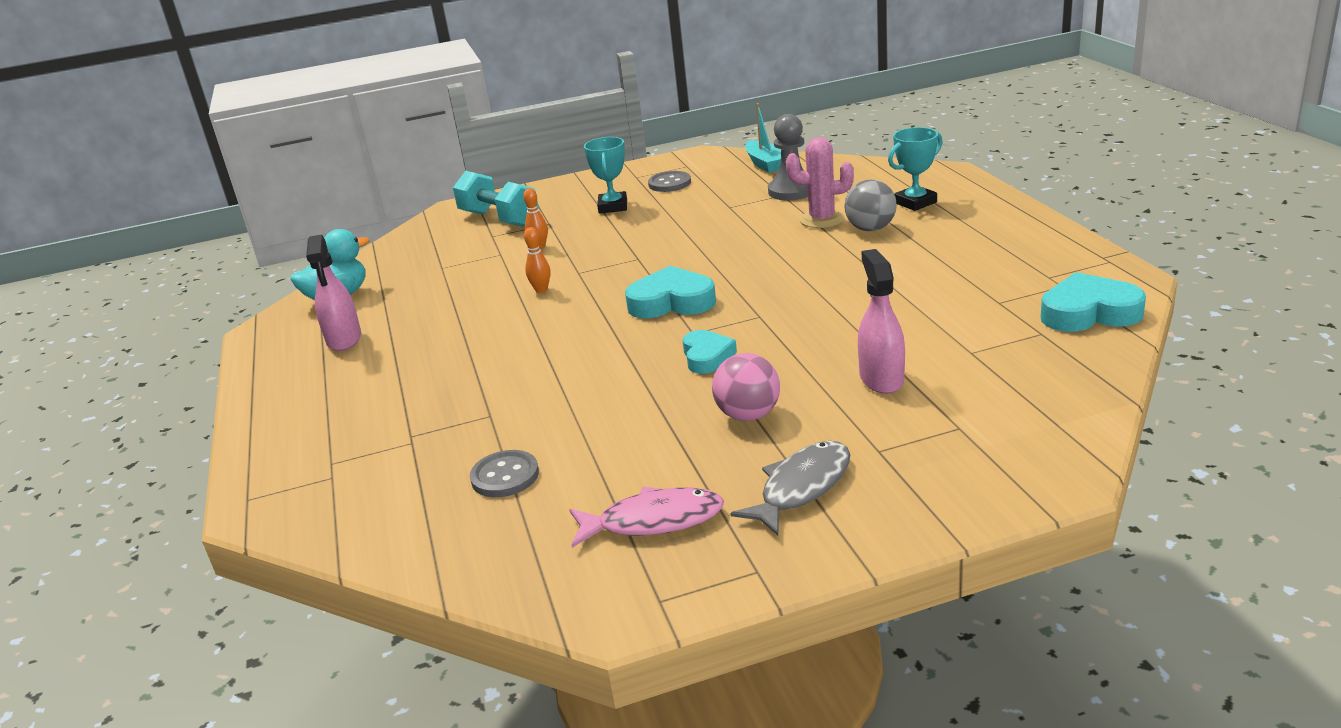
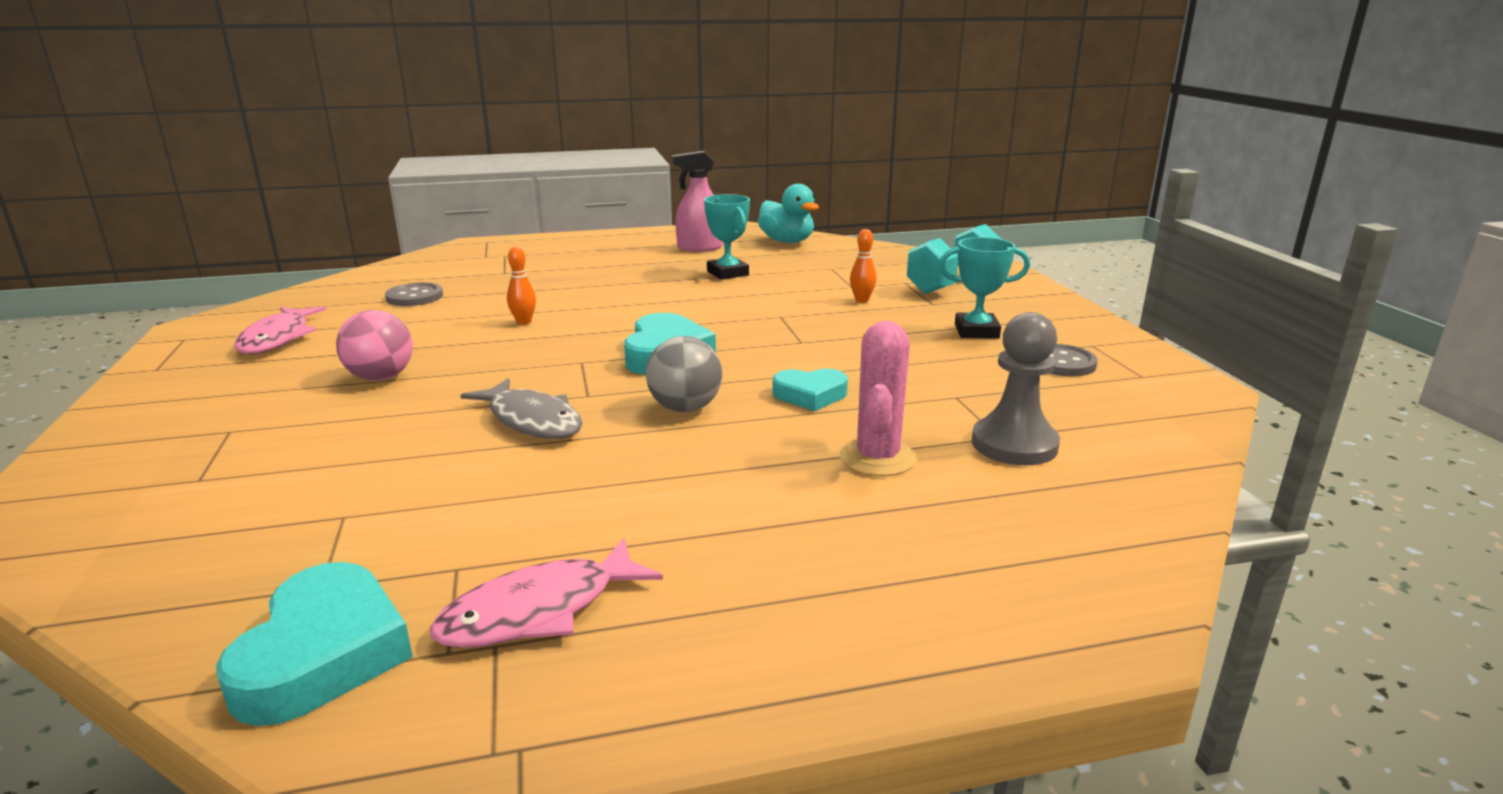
camera: 90 degrees right, 5 degrees down
orange bowling pin [524,227,551,293] -> orange bowling pin moved to [507,247,536,325]
turquoise heart [683,330,737,374] -> turquoise heart moved to [772,369,848,411]
grey fish [730,441,850,536] -> grey fish moved to [460,378,582,439]
turquoise boat [746,103,781,173] -> none
grey ball [844,180,897,231] -> grey ball moved to [646,336,722,412]
pink spray bottle [858,249,905,394] -> none
turquoise trophy [888,127,943,211] -> turquoise trophy moved to [704,194,750,280]
none -> pink fish [430,538,663,648]

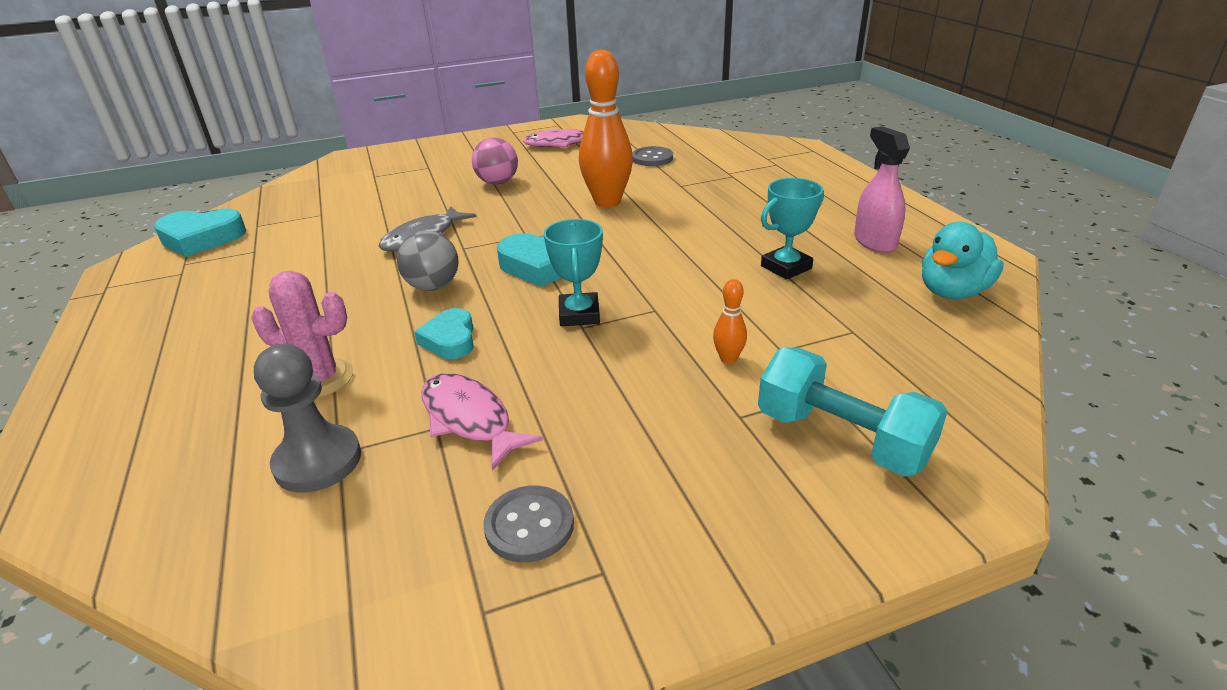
camera: 85 degrees right, 10 degrees up
pink fish [430,538,663,648] -> pink fish moved to [421,373,543,471]
orange bowling pin [507,247,536,325] -> orange bowling pin [579,50,633,207], size x2.32
turquoise trophy [939,237,1030,339] -> turquoise trophy moved to [544,219,603,326]

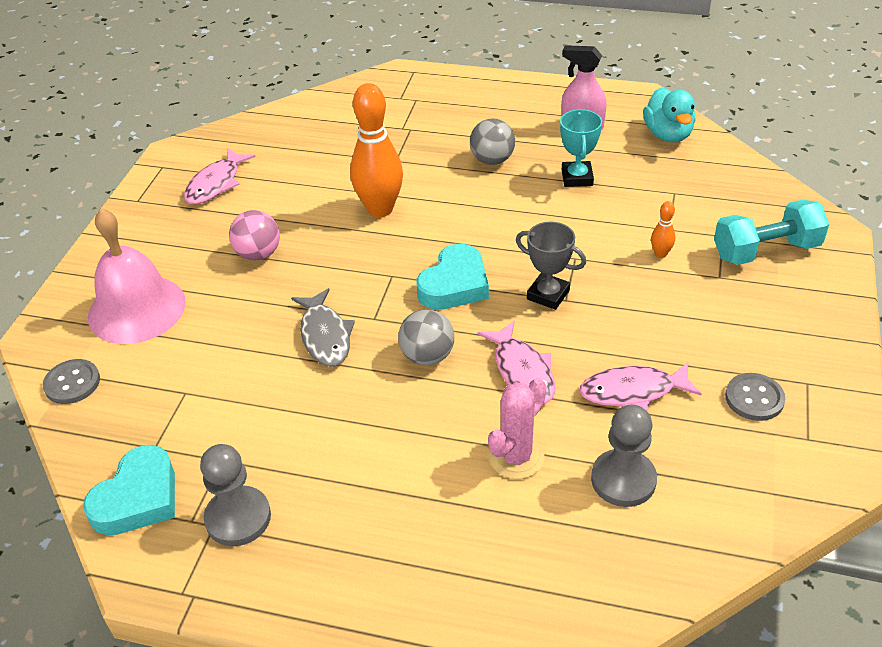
camera: 55 degrees left, 10 degrees up
turquoise heart [414,308,474,359] -> pink fish [477,320,555,404]
turquoise trophy [544,219,603,326] -> grey trophy [516,222,586,310]
grey button [632,146,673,166] -> grey button moved to [43,359,100,404]
none -> pink bell [88,208,186,344]
none -> grey pawn [200,444,271,546]
none -> grey ball [470,119,515,165]

